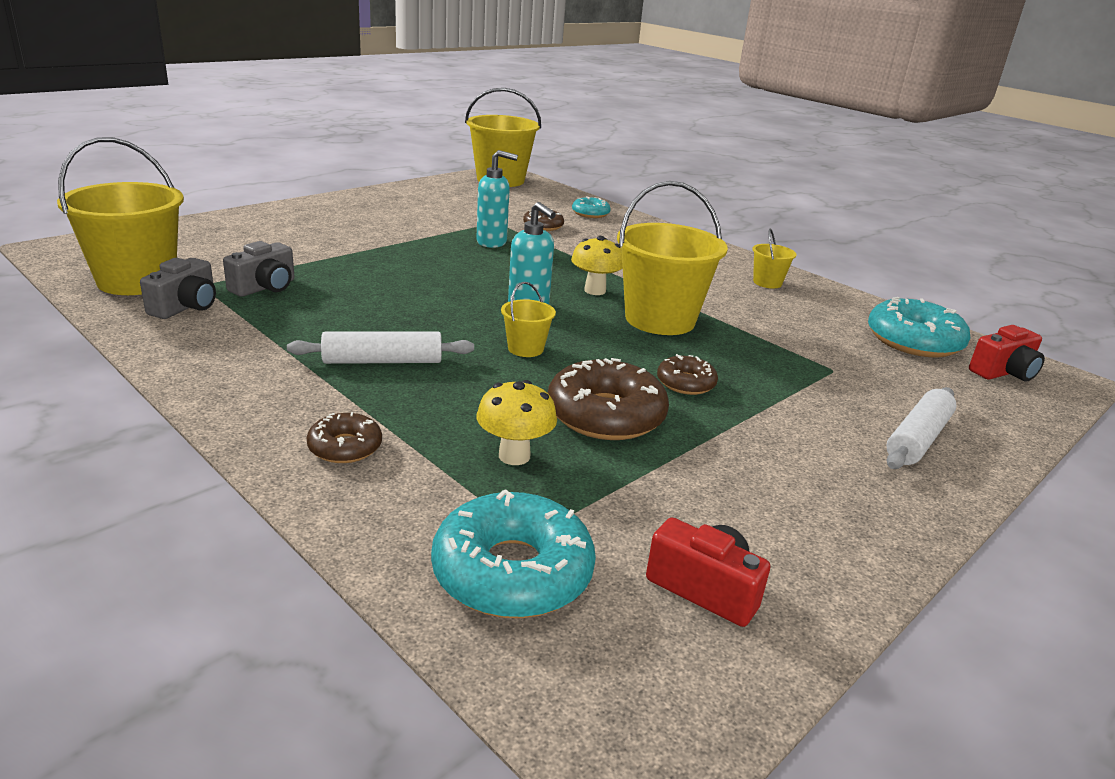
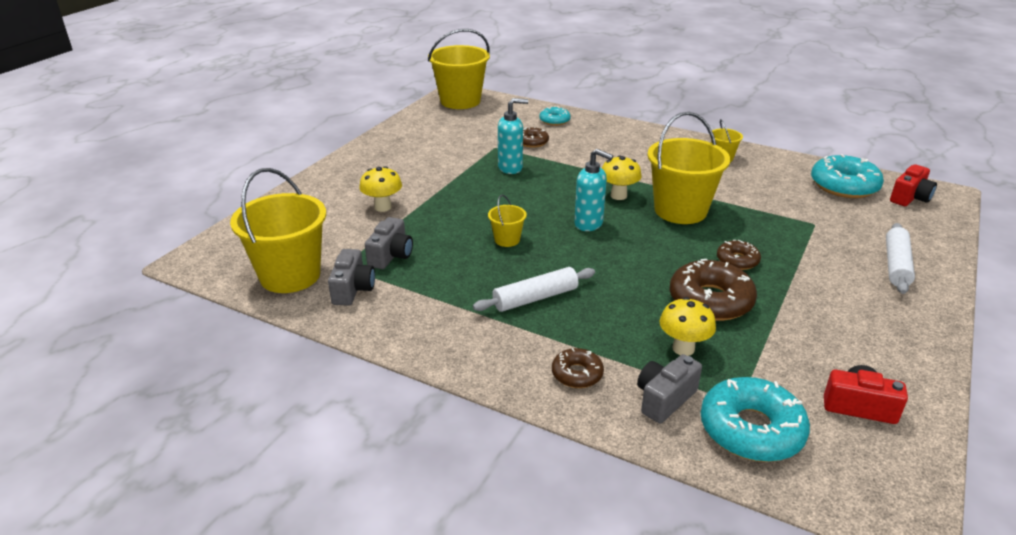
camera: 15 degrees left, 5 degrees up
yellow bucket [501,282,556,357] -> yellow bucket moved to [488,195,527,247]
none -> yellow mushroom [359,166,402,212]
none -> grey camera [637,354,702,423]

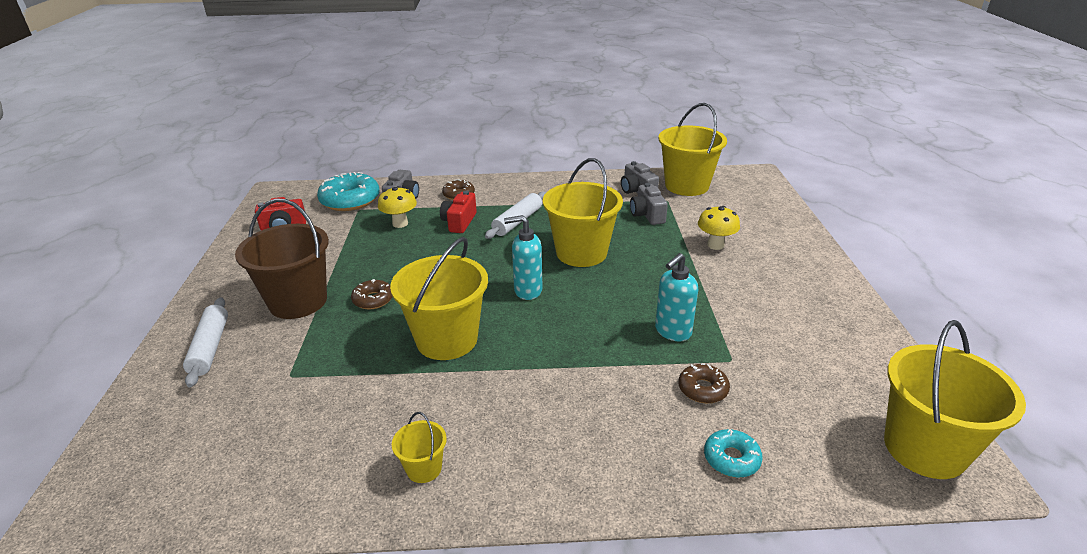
camera: 150 degrees right, 0 degrees up
yellow bucket [488,195,527,247] -> yellow bucket [543,158,623,267], size x2.18
yellow mushroom [602,156,642,200] -> none
brown donut [669,259,757,321] -> none
turquoise donut [811,154,884,198] -> none
red camera [890,164,937,206] -> red camera moved to [440,191,477,233]
none -> brown bucket [235,199,329,319]

